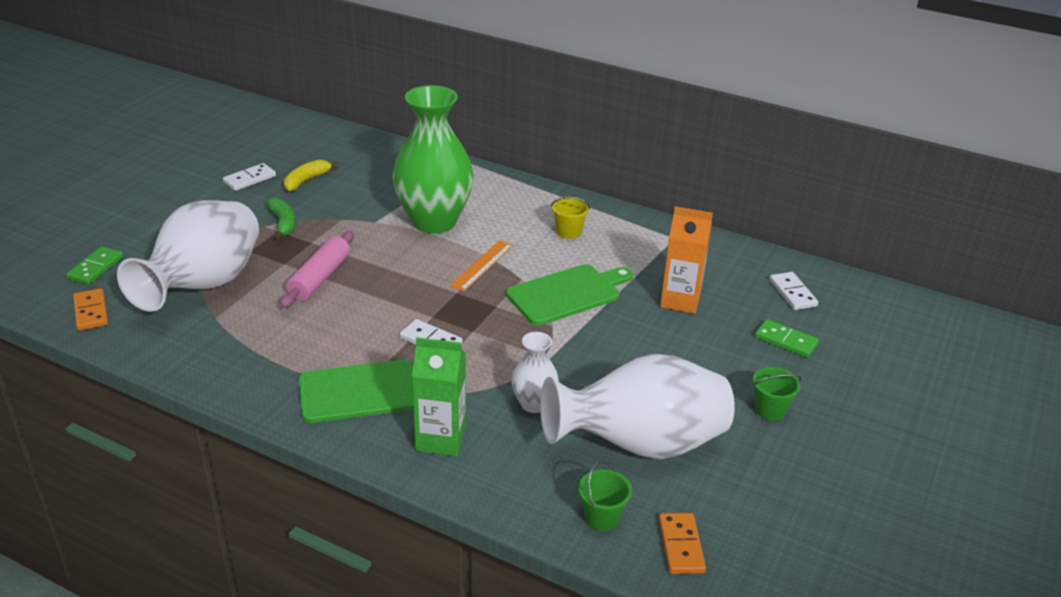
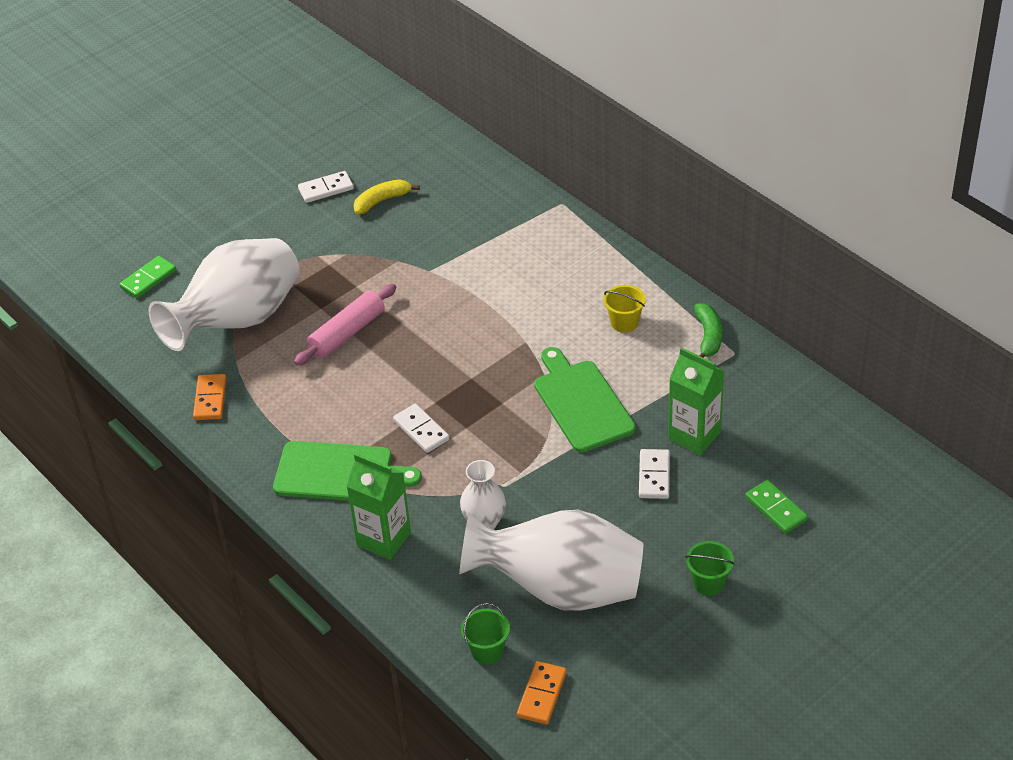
camera: 25 degrees right, 10 degrees up
orange domino [73,288,108,330] -> orange domino moved to [193,374,226,420]
green banana [266,198,296,240] -> green banana moved to [694,303,722,358]
green vase [392,85,474,234] -> none
orange ruler [450,240,513,291] -> none
green cutting board [506,264,633,326] -> green cutting board turned 105 degrees counterclockwise [534,347,636,452]
orange carton [660,206,713,314] -> green carton [668,347,724,455]
white domino [769,272,818,310] -> white domino moved to [639,449,670,499]

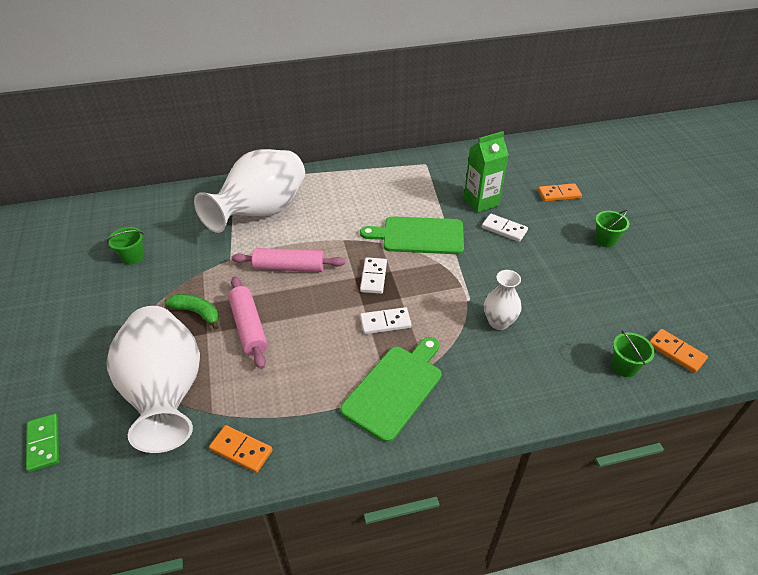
camera: 65 degrees left, 0 degrees up
white domino [298,171,354,203] -> white domino moved to [360,257,387,294]
green carton [346,453,411,560] -> none
yellow banana [354,179,420,214] -> green bucket [107,227,144,265]
white vase [459,510,643,611] -> white vase moved to [194,149,305,233]
yellow bucket [604,285,646,333] -> none
green banana [694,303,722,358] -> green banana moved to [166,294,219,330]
green domino [745,480,808,534] -> orange domino [538,183,582,202]
none -> pink rolling pin [231,248,345,272]

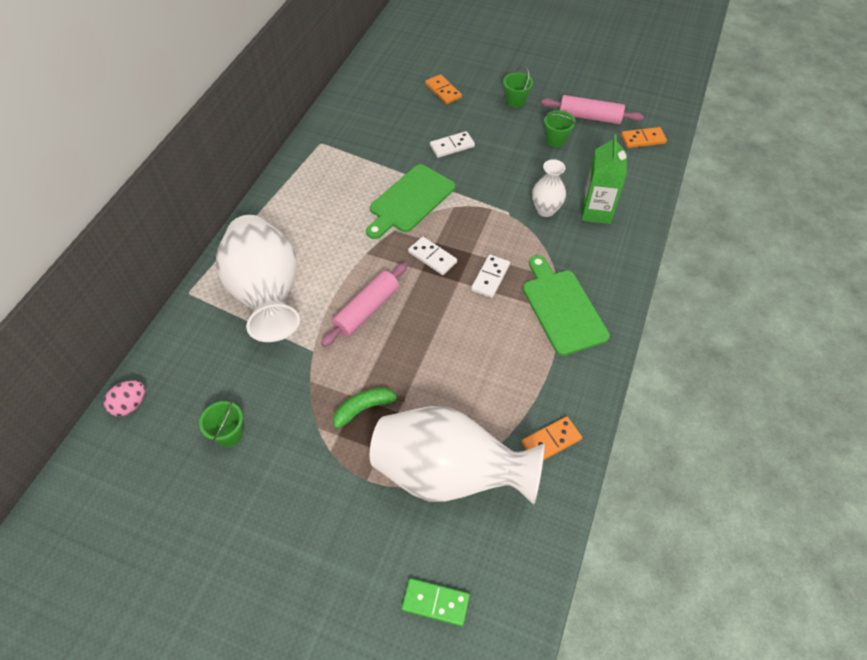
camera: 55 degrees left, 10 degrees up
pink rolling pin [228,277,268,369] -> pink rolling pin moved to [541,95,644,124]
green carton [464,131,509,213] -> green carton moved to [581,134,627,224]
orange domino [538,183,582,202] -> orange domino turned 60 degrees counterclockwise [425,74,462,104]
green bucket [612,330,655,377] -> green bucket moved to [544,110,576,147]
none -> pink egg [104,380,145,416]

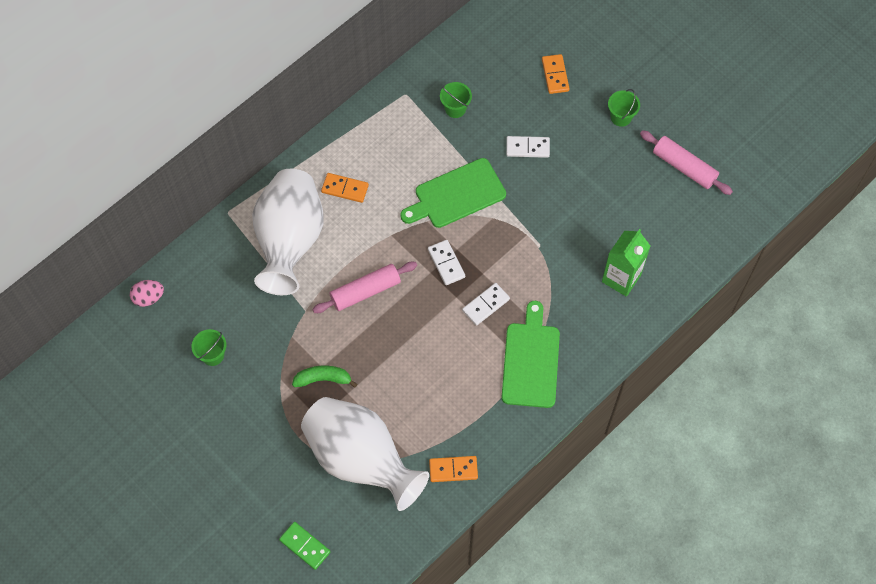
camera: 25 degrees right, 10 degrees up
white vase [532,159,566,217] -> none
green bucket [544,110,576,147] -> green bucket moved to [440,82,472,118]
orange domino [621,127,667,148] -> orange domino moved to [321,173,369,203]

